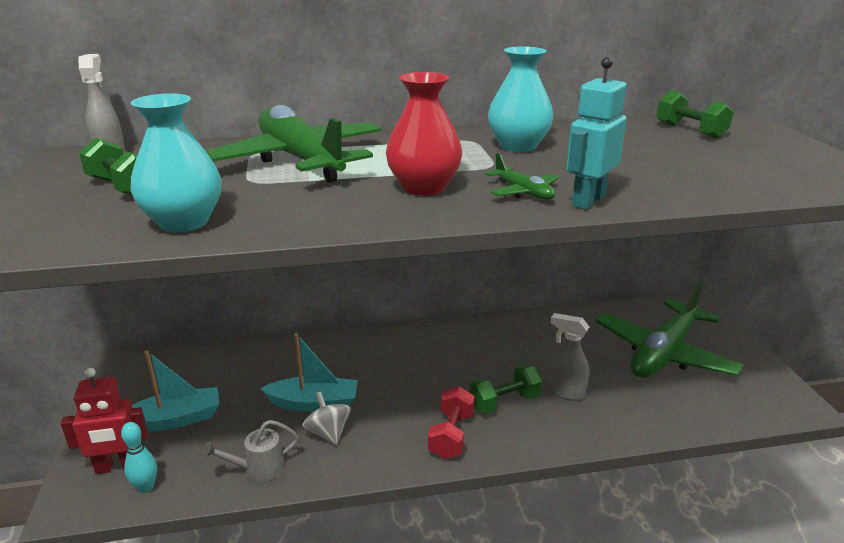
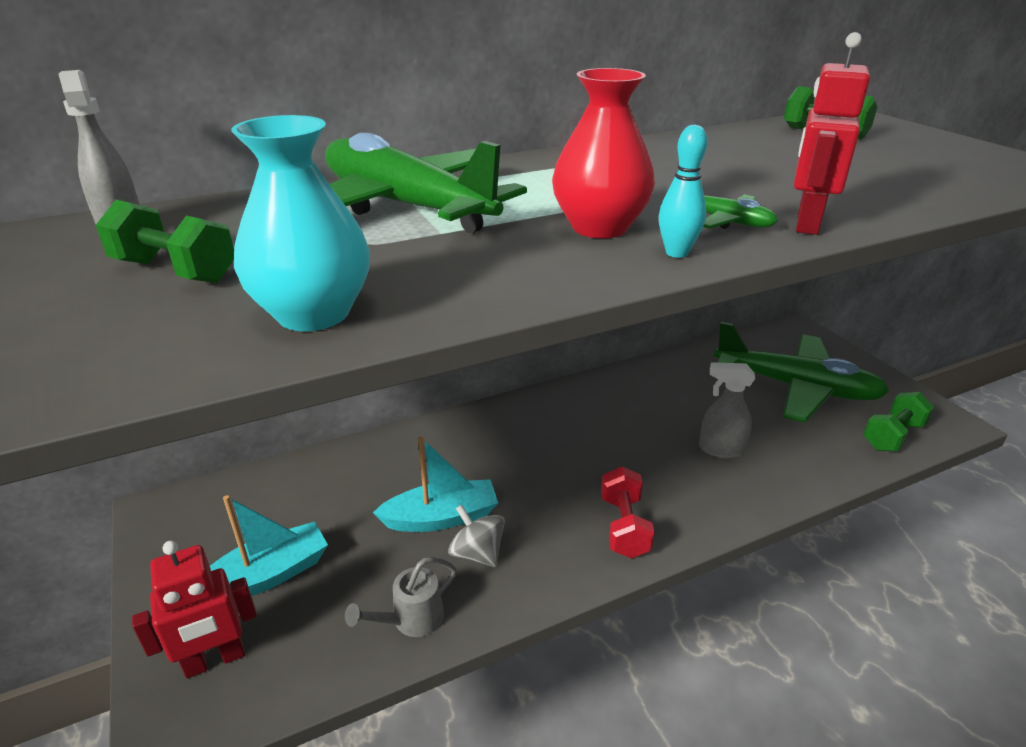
camera: 15 degrees left, 5 degrees up
turquoise bowling pin [121,422,157,493] -> turquoise bowling pin moved to [659,125,707,258]
green dumbbell [470,365,542,414] -> green dumbbell moved to [863,392,934,451]
turquoise vase [488,46,554,152] -> none
turquoise robot [566,57,627,210] -> red robot [794,32,870,235]
green plane [595,281,744,378] -> green plane turned 90 degrees counterclockwise [714,322,890,423]

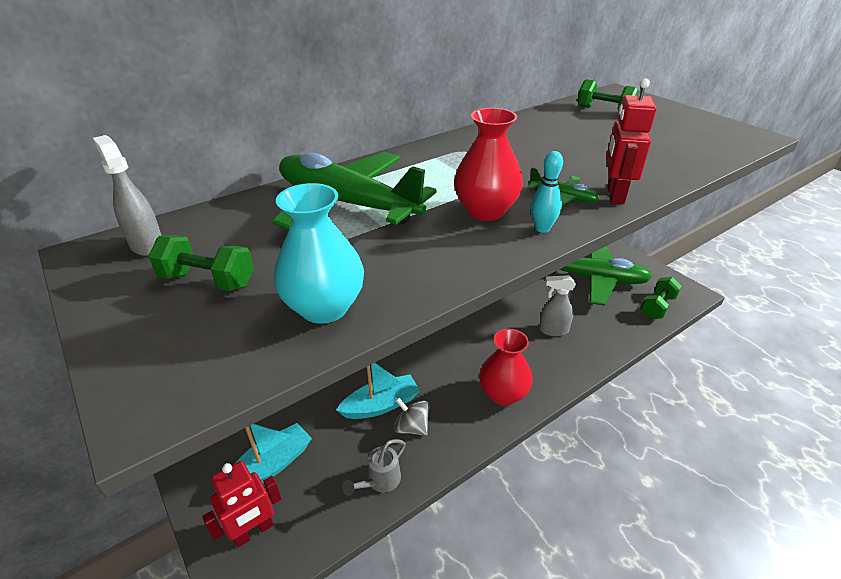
camera: 10 degrees left, 5 degrees up
red dumbbell [601,466,655,558] -> red vase [479,329,533,406]

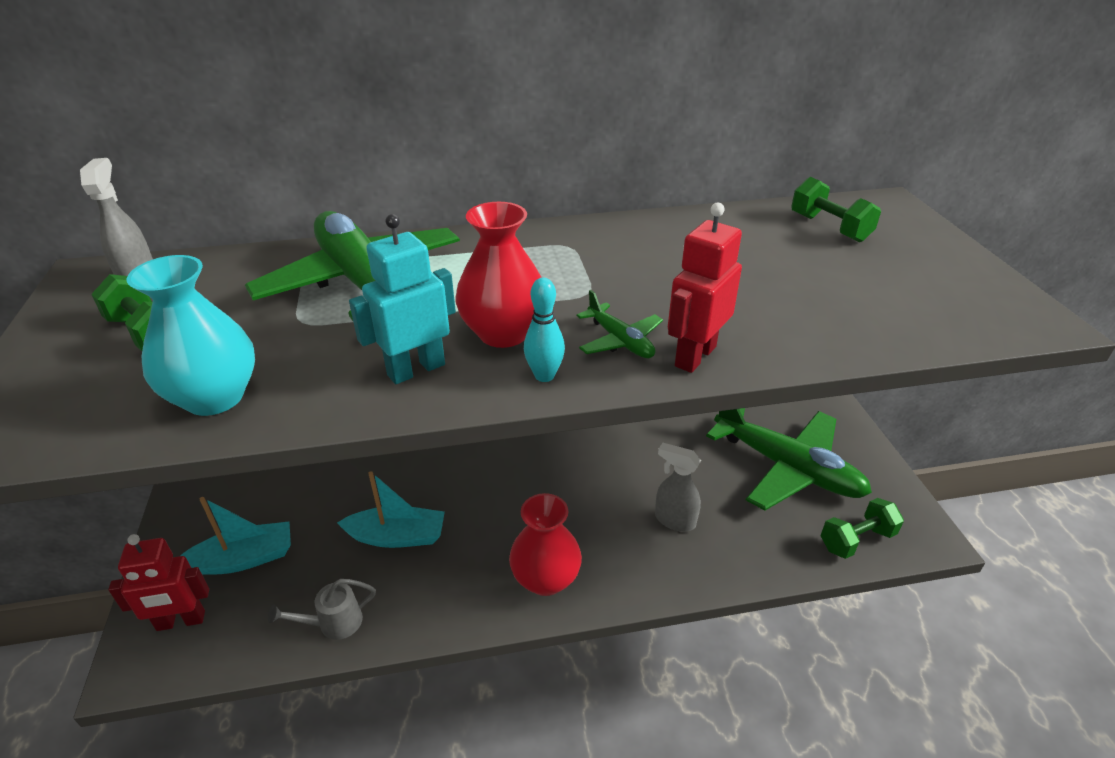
camera: 25 degrees right, 0 degrees up
grey spinning top [394,397,430,436] -> none
none -> turquoise robot [349,214,456,384]

